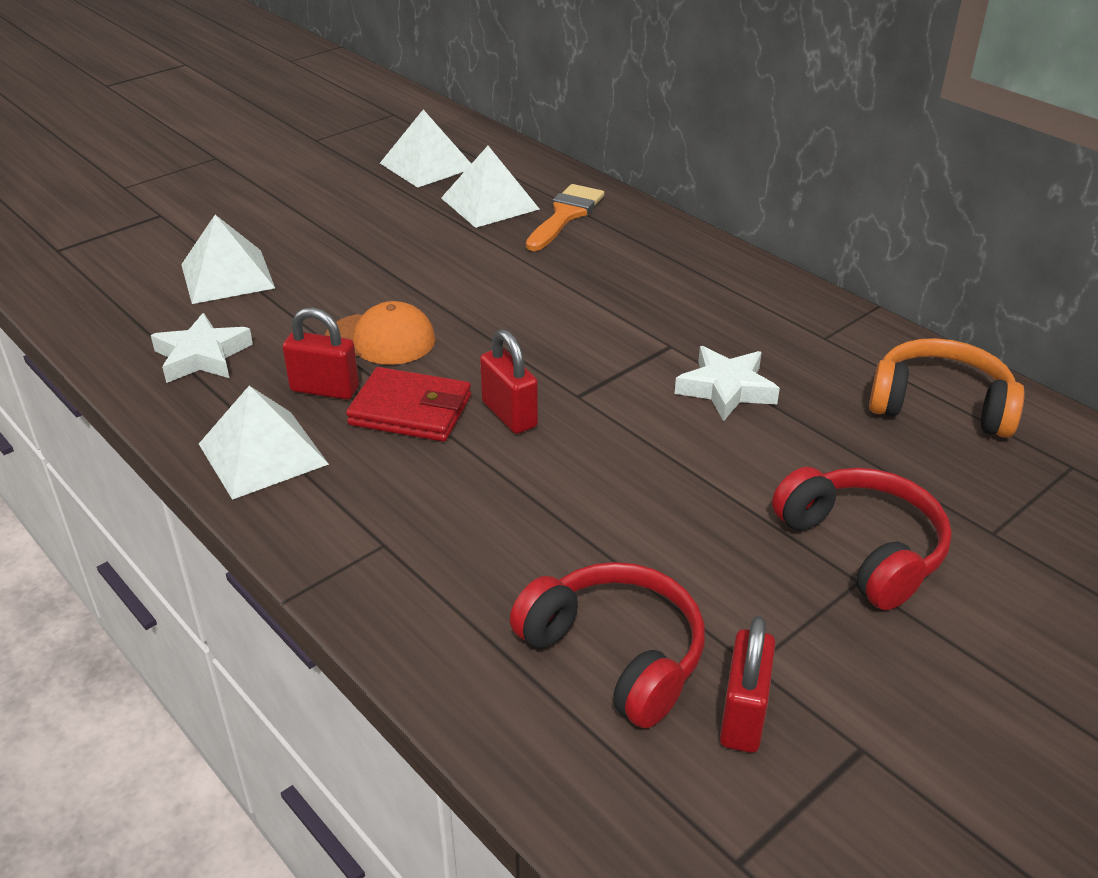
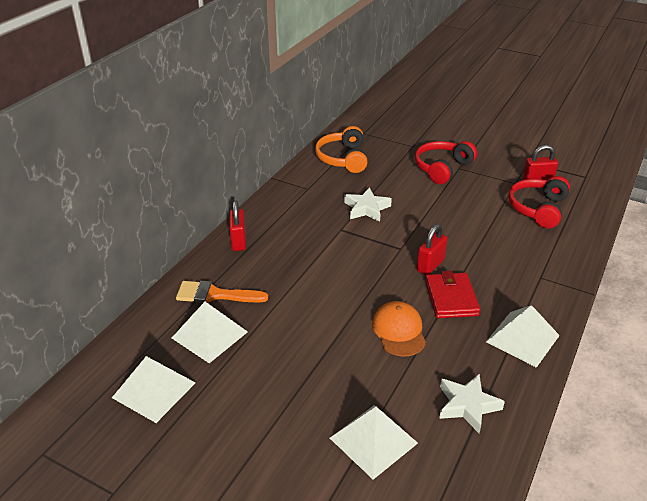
camera: 110 degrees left, 0 degrees up
red padlock [282,308,359,400] -> red padlock moved to [229,200,246,251]

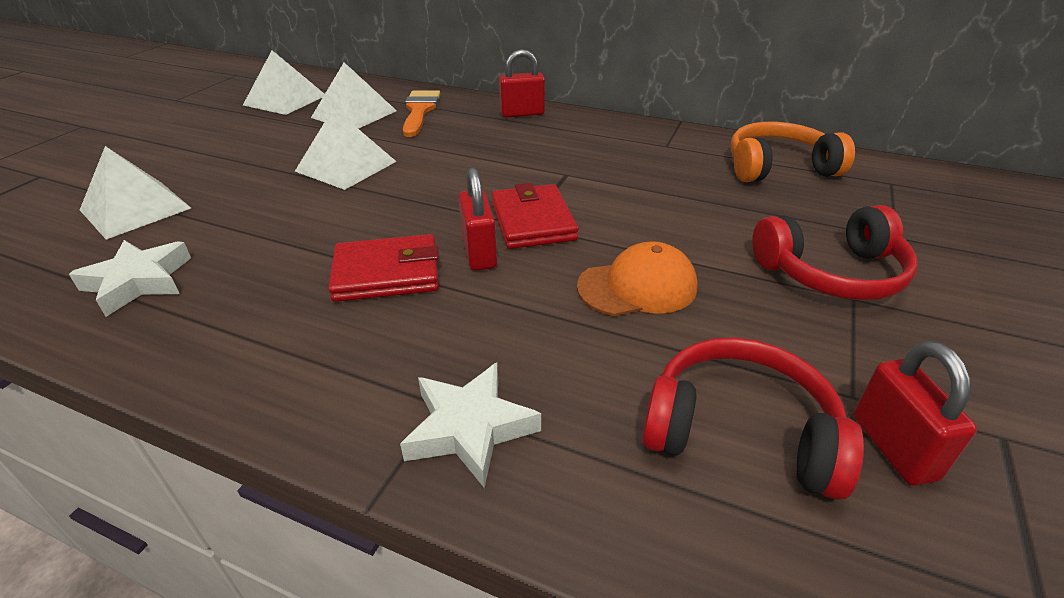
camera: 85 degrees right, 0 degrees up
white star [344,187,392,222] -> white star moved to [400,362,541,489]
orange cap [372,301,426,356] -> orange cap moved to [577,241,698,316]
red headphones [415,141,477,184] -> red headphones turned 135 degrees clockwise [752,205,917,300]
red padlock [416,224,448,275] -> red padlock turned 45 degrees clockwise [458,167,497,271]
white pyramid [486,305,560,368] -> white pyramid moved to [295,108,397,190]
none -> red wallet [491,183,579,249]

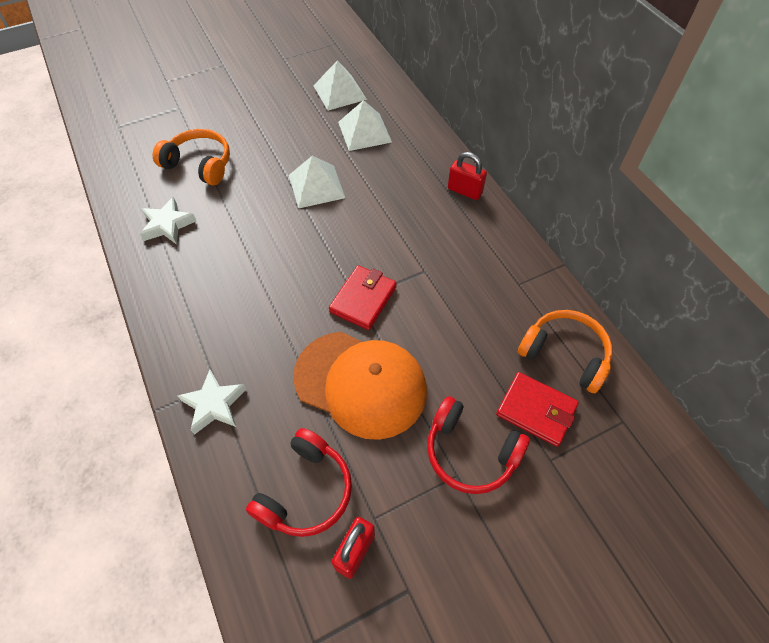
camera: 40 degrees right, 20 degrees up
white pyramid [80,146,191,239] -> orange headphones [153,129,230,185]
red wallet [328,234,439,302] -> red wallet moved to [496,372,579,447]
orange brush [403,90,440,137] -> none
red padlock [458,167,497,271] -> none
orange cap [577,241,698,316] -> orange cap [293,332,427,440], size x1.83
red headphones [642,337,864,500] -> red headphones turned 60 degrees clockwise [246,428,352,537]

